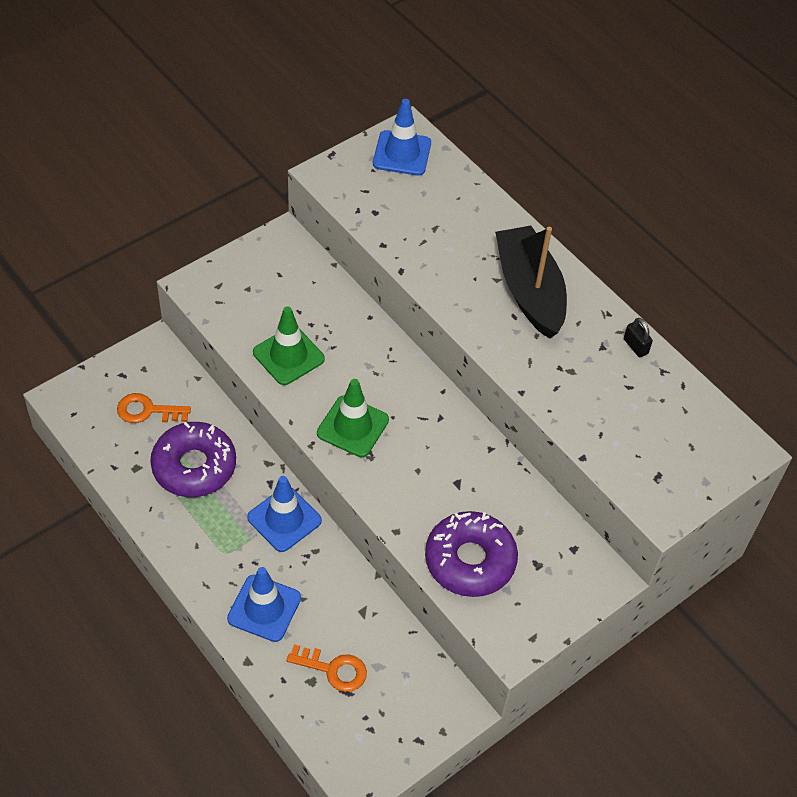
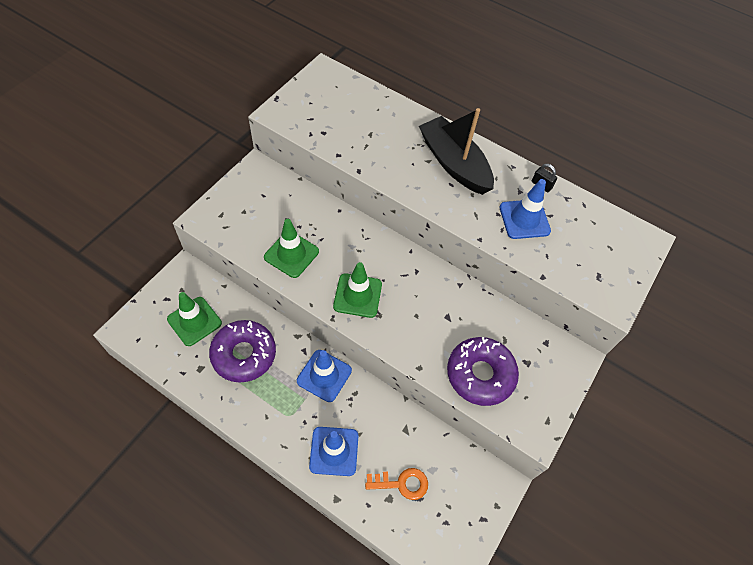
camera: 20 degrees left, 5 degrees up
orange key [117,393,191,423] -> green traffic cone [167,292,222,346]
blue traffic cone [373,99,431,176] -> blue traffic cone moved to [500,179,551,239]

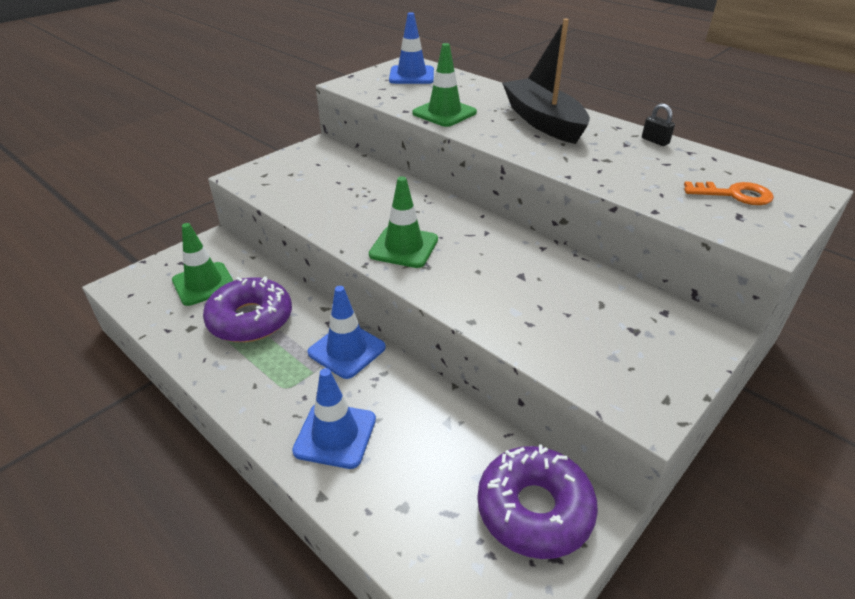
camera: 15 degrees right, 20 degrees down
green traffic cone [264,219,319,278] -> green traffic cone moved to [412,43,477,127]
orange key [365,468,428,500] -> orange key moved to [684,181,774,205]
purple donut [447,337,519,406] -> purple donut moved to [477,444,598,559]
blue traffic cone [500,179,551,239] -> blue traffic cone moved to [389,12,434,84]

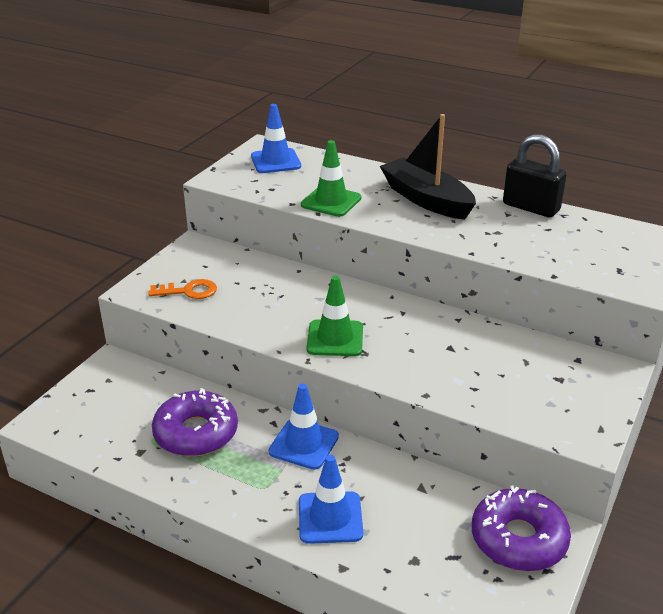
camera: 15 degrees left, 5 degrees down
green traffic cone [172,223,234,306] -> none
black padlock [642,103,675,146] -> black padlock [503,134,567,217], size x2.24
orange key [684,181,774,205] -> orange key moved to [148,279,217,299]

